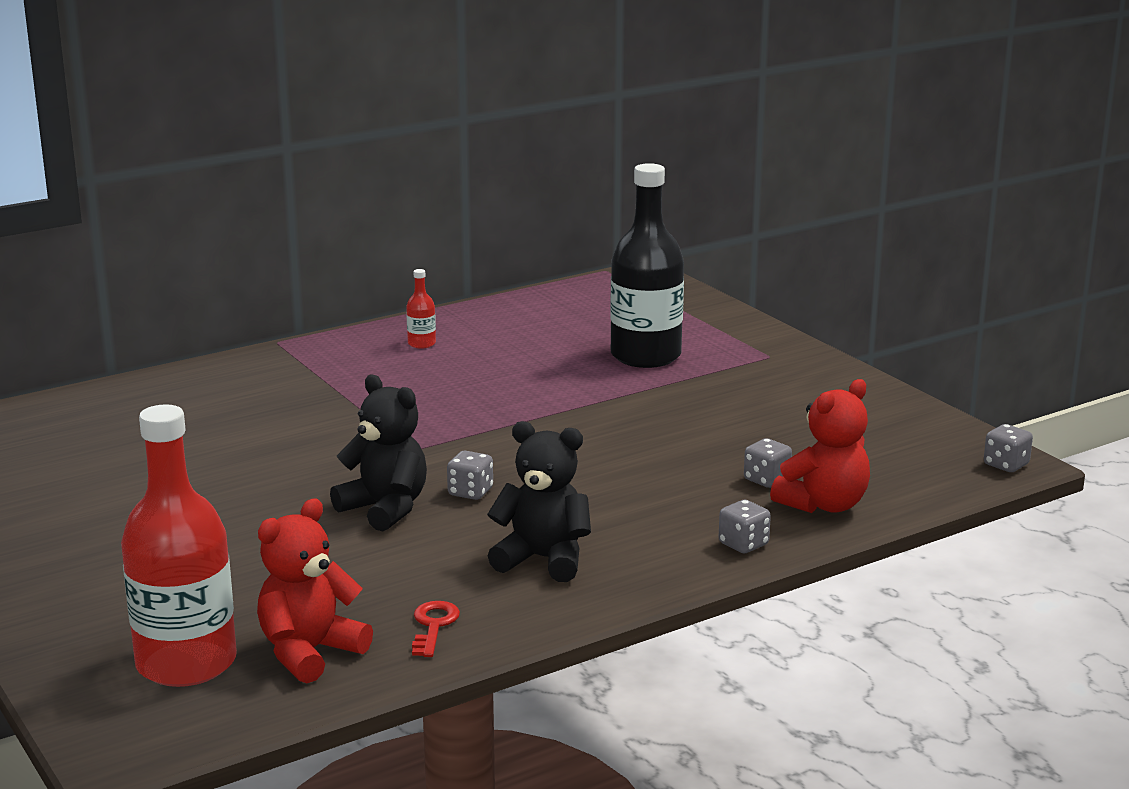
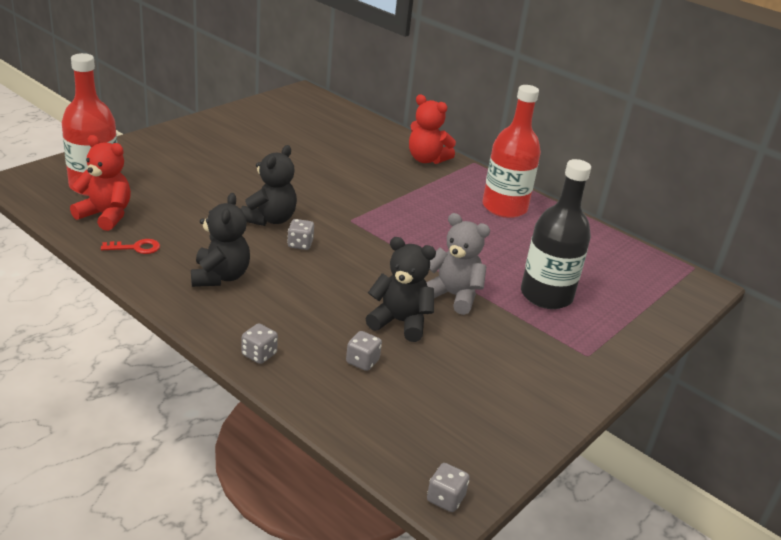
camera: 70 degrees right, 10 degrees up
red bottle [406,269,436,349] -> red bottle [483,85,541,218], size x2.47
red teddy bear [770,379,870,513] -> red teddy bear moved to [409,94,456,164]
none -> black teddy bear [366,237,436,342]
none -> grey teddy bear [426,213,490,315]

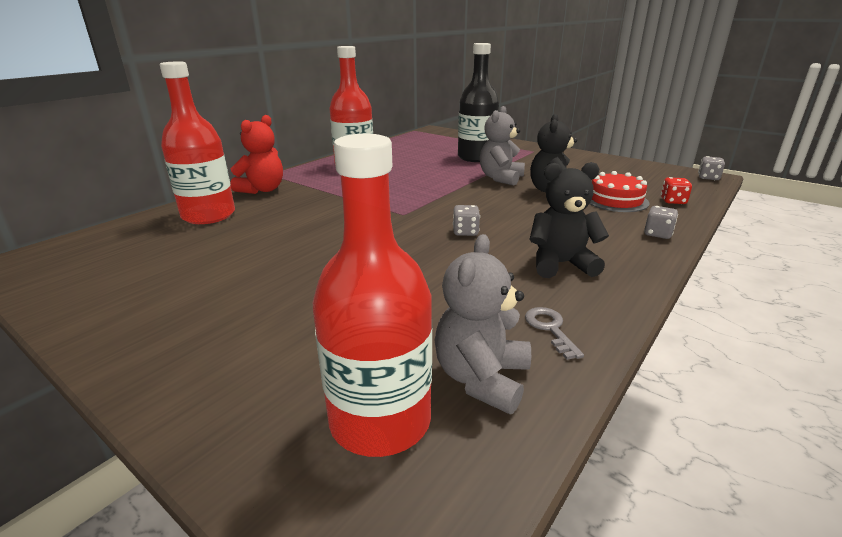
camera: 90 degrees left, 5 degrees down
red teddy bear [70,135,131,231] -> grey teddy bear [435,234,531,414]
red key [101,239,160,254] -> grey key [525,307,584,360]
black teddy bear [241,145,297,226] -> none
grey dice [346,331,382,371] -> red cake [590,171,650,212]
none -> red bottle [160,61,235,224]
none -> red dice [661,177,692,204]

